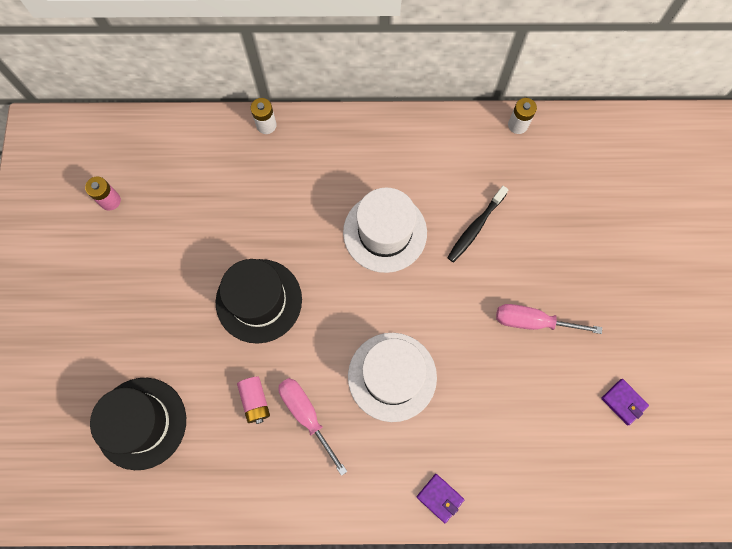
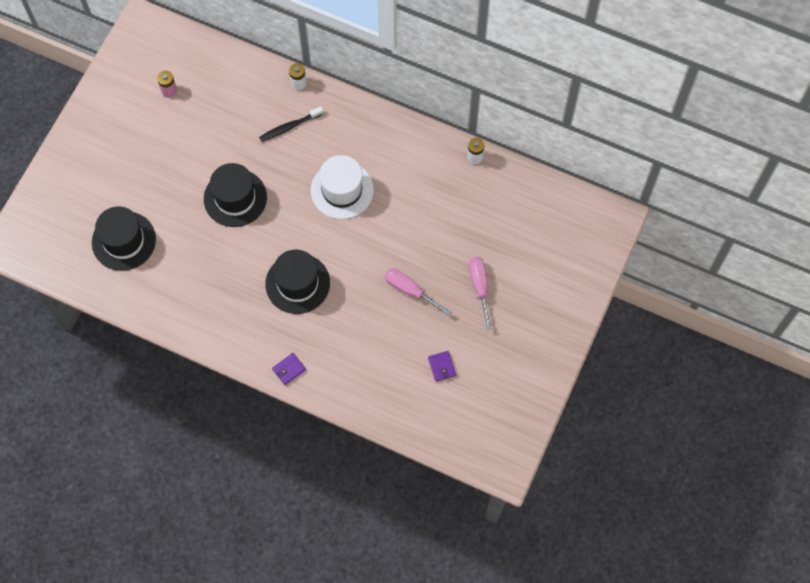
camera: 25 degrees right, 5 degrees down
pink battery [237,377,270,424] -> none
pink screwdriver [278,378,347,476] -> pink screwdriver moved to [469,257,492,330]
white hat [348,333,437,422] -> black hat [265,250,330,314]
purple wallet [417,474,464,523] -> purple wallet turned 75 degrees clockwise [272,353,306,385]
black toothbrush [447,186,509,262] -> black toothbrush moved to [259,106,323,142]

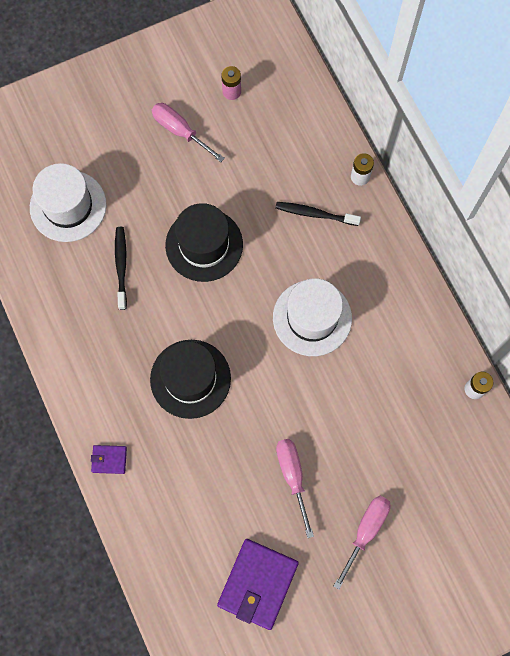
camera: 40 degrees right, 5 degrees up
black hat [92,207,156,271] -> white hat [30,163,107,242]
purple wallet [428,351,456,382] -> purple wallet [217,539,299,630], size x2.08
none -> black toothbrush [115,227,127,310]
none -> pink screwdriver [152,103,225,162]

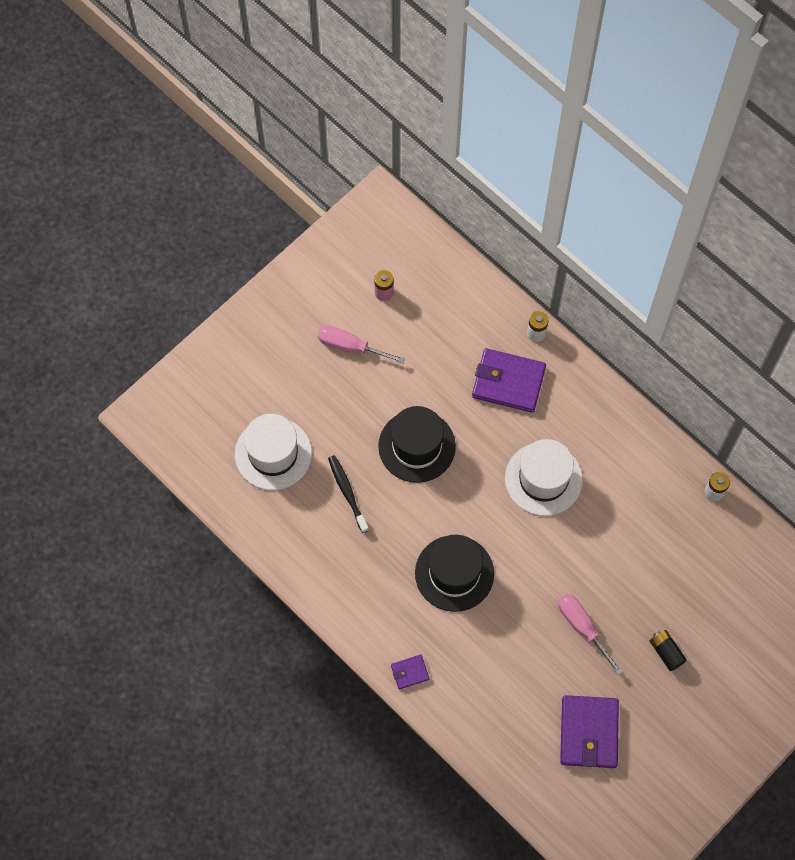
camera: 20 degrees left, 5 degrees down
black toothbrush [275,202,361,226] -> purple wallet [472,348,546,413]
pink screwdriver [333,496,391,590] -> black battery [650,630,687,671]

